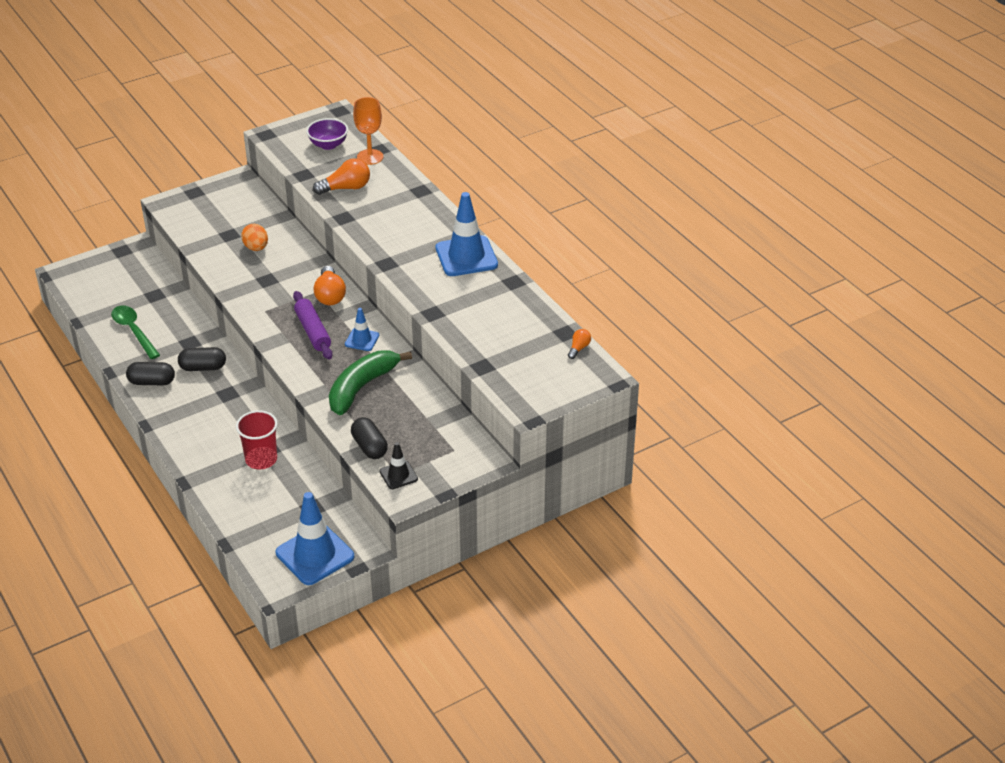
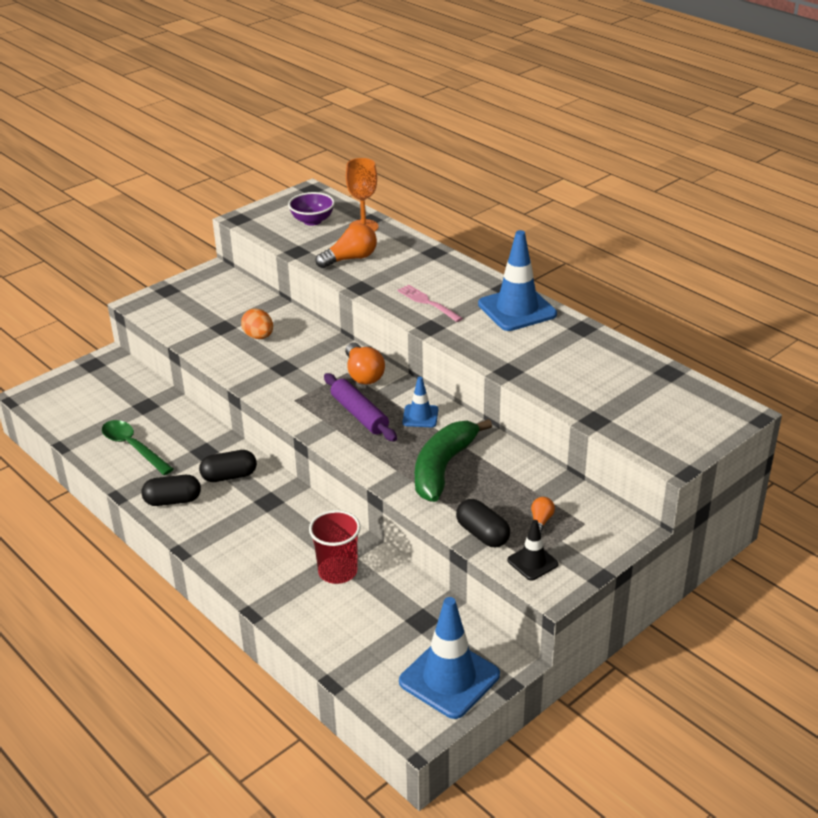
camera: 10 degrees left, 5 degrees down
orange light bulb [568,329,591,359] -> orange light bulb moved to [531,497,555,534]
none -> pink fork [397,285,463,322]

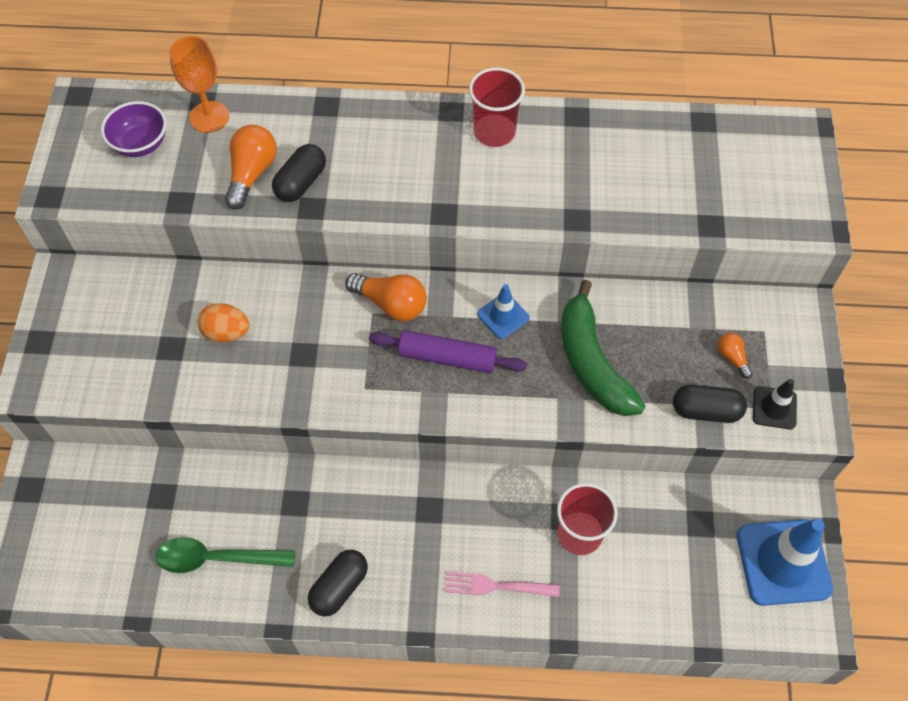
camera: 45 degrees left, 25 degrees up
black capsule [199,450,257,482] -> black capsule moved to [272,144,326,202]
pink fork [397,285,463,322] -> pink fork moved to [444,571,560,597]
blue traffic cone [478,230,557,331] -> red cup [469,68,525,147]

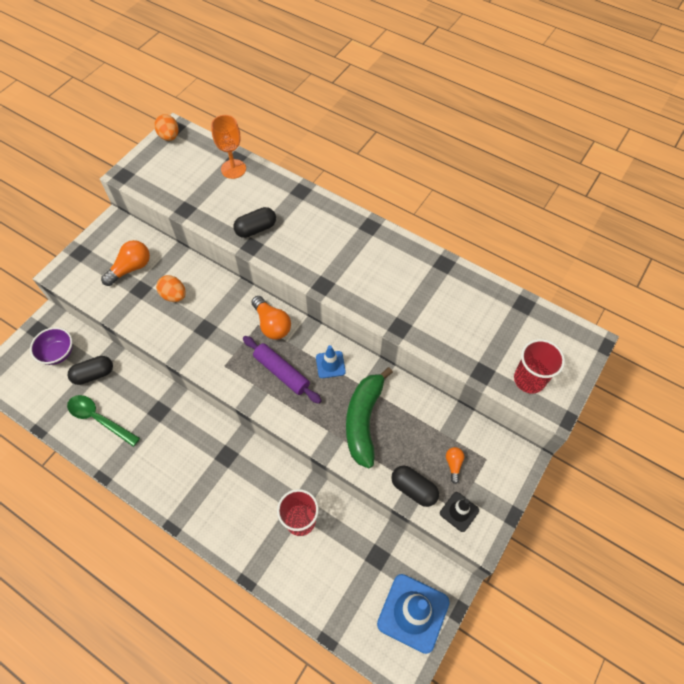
camera: 30 degrees right, 0 degrees up
purple bowl [101,101,166,157] -> purple bowl moved to [30,327,73,365]
orange light bulb [225,125,277,210] -> orange light bulb moved to [101,240,150,286]
black capsule [308,550,368,616] -> black capsule moved to [68,356,113,385]
pink fork [444,571,560,597] -> none
red cup [469,68,525,147] -> red cup moved to [514,339,565,394]
none -> orange egg [154,114,179,141]

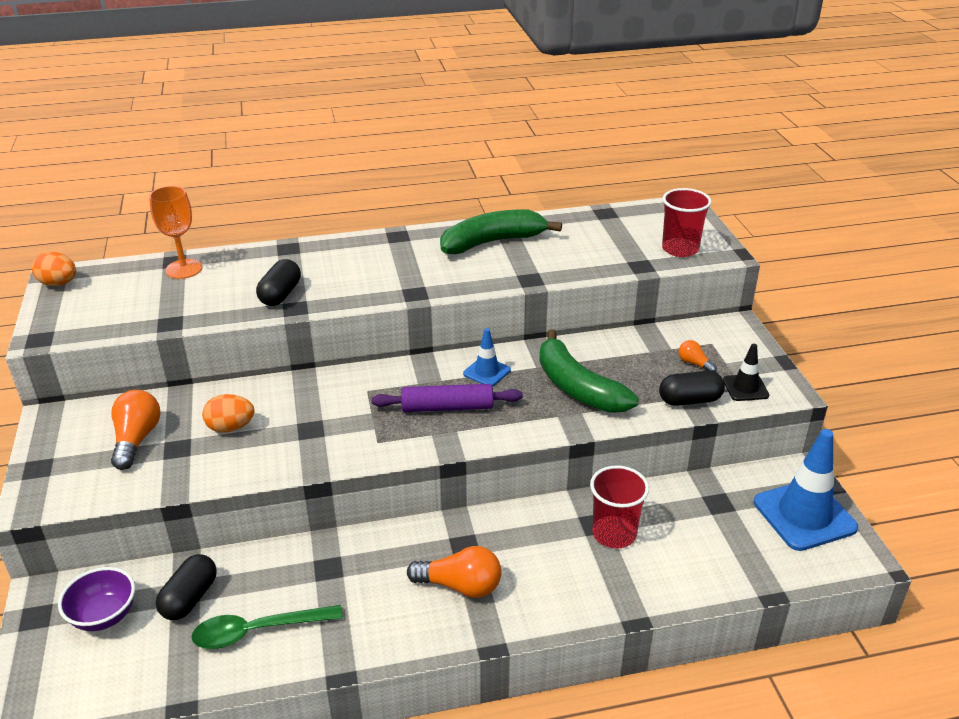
camera: 45 degrees left, 25 degrees down
orange light bulb [251,296,291,340] -> orange light bulb moved to [407,546,501,598]
none -> green banana [440,209,562,254]

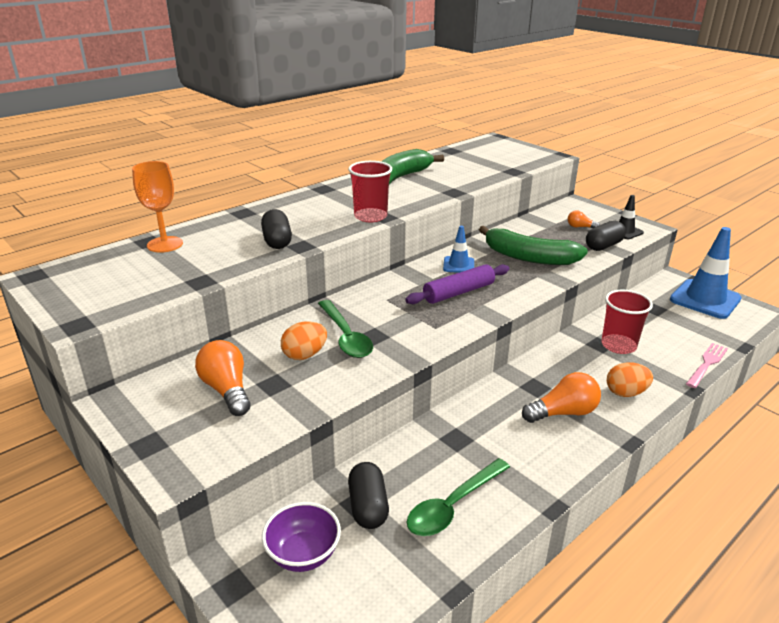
camera: 30 degrees left, 5 degrees down
orange egg [32,251,76,286] -> orange egg moved to [607,362,653,397]
red cup [662,188,712,257] -> red cup moved to [348,161,392,222]
none -> green spoon [318,300,373,358]
none -> pink fork [686,343,728,388]

